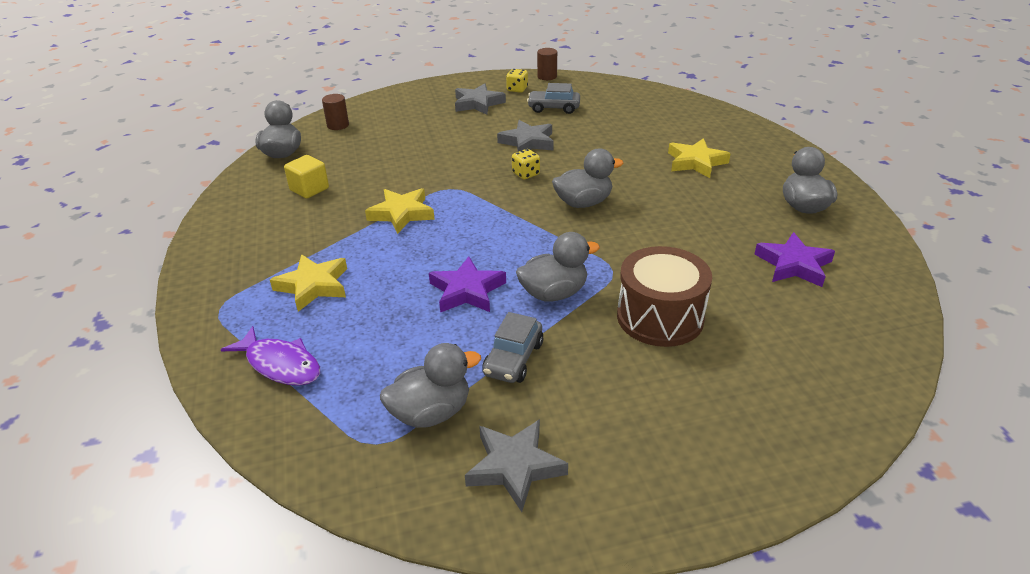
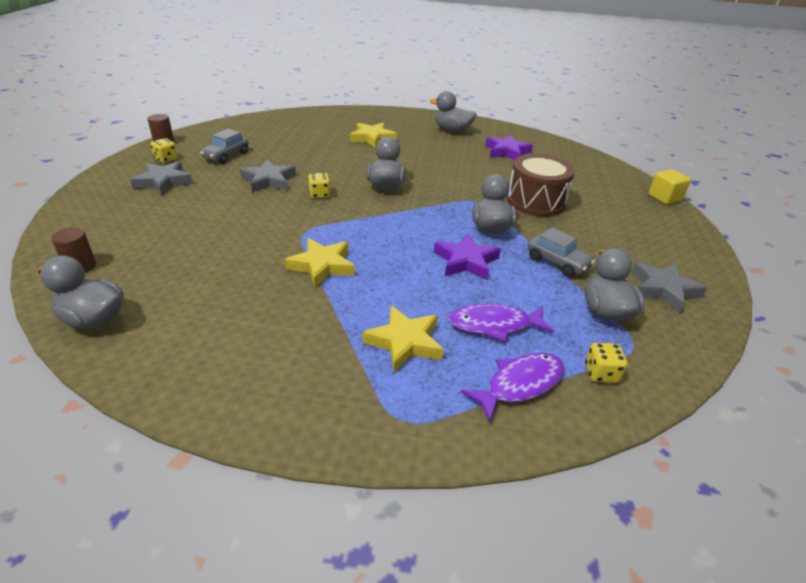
camera: 70 degrees left, 0 degrees up
yellow cube [284,155,329,198] -> yellow cube moved to [648,169,691,204]
none -> purple fish [449,304,554,342]
none -> yellow dice [585,343,627,383]

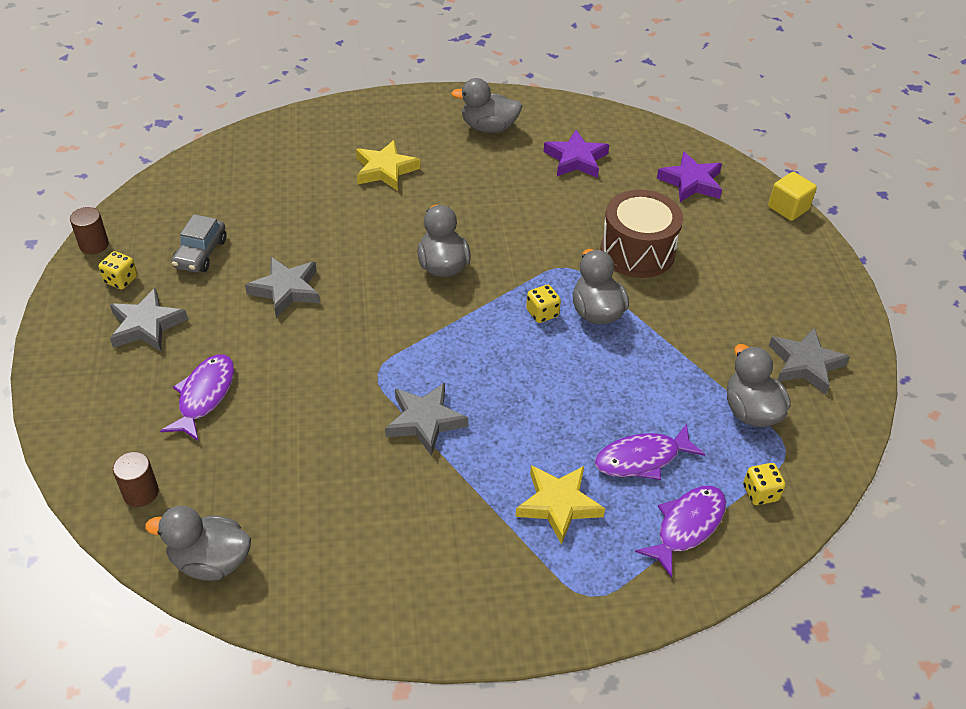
camera: 15 degrees left, 10 degrees up
yellow star [285,238,355,287] -> grey star [385,383,468,456]
yellow dice [308,173,331,199] -> yellow dice moved to [526,285,561,323]
purple star [434,233,501,280] -> purple star moved to [657,151,722,202]
grey car [527,227,595,277] -> none
none -> purple fish [160,355,234,441]

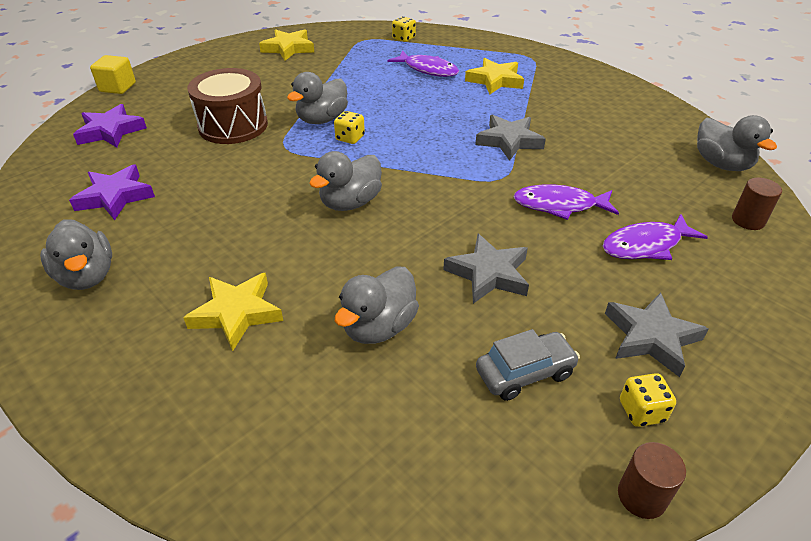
camera: 125 degrees left, 5 degrees down
purple fish [635,486,726,578] -> purple fish moved to [513,184,619,220]
grey duck [727,344,791,427] -> grey duck moved to [335,266,419,344]
grey star [769,328,850,395] -> yellow star [259,29,314,61]

